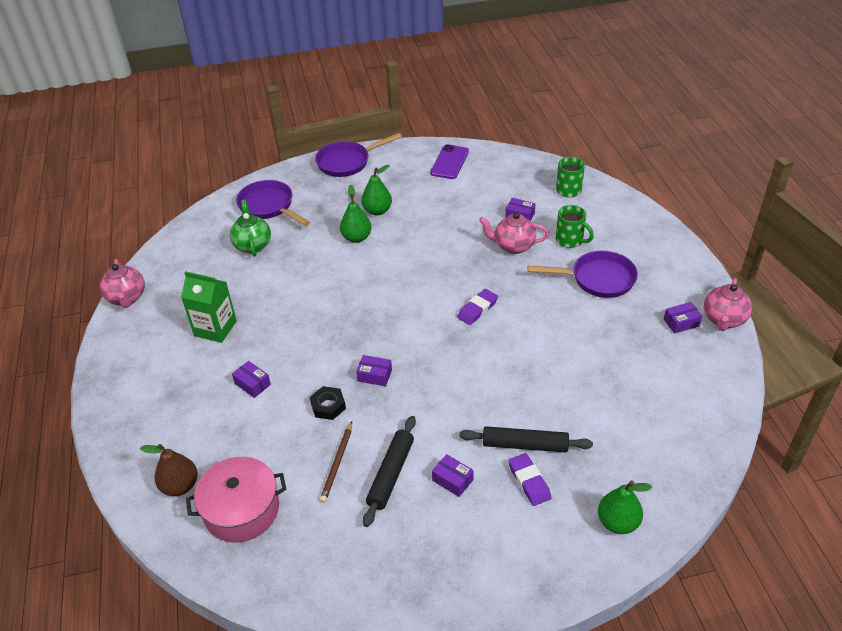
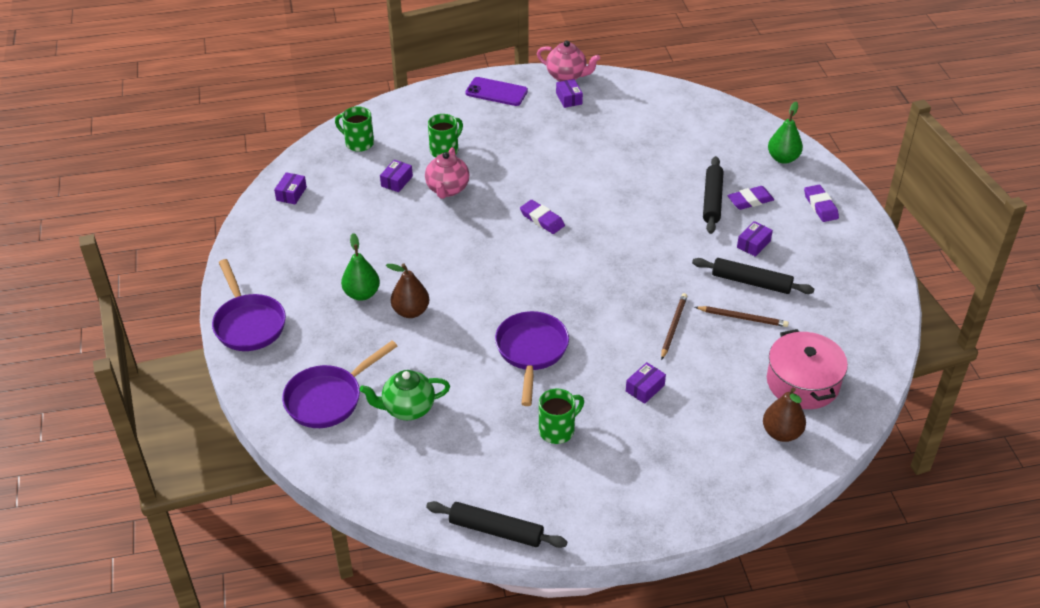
camera: 90 degrees left, 0 degrees up
pink teapot [100,259,145,308] -> black rolling pin [426,501,567,548]
green carton [181,271,237,343] -> green mug [539,388,584,444]
black nut [310,386,346,420] -> brown pencil [661,293,687,360]
green pear [340,185,372,243] -> brown pear [386,263,429,318]
purple box [356,355,392,386] -> purple box moved to [274,172,307,204]
purple phone [430,144,469,179] -> purple phone moved to [465,77,528,106]
purple pan [528,251,638,298] -> purple pan moved to [495,311,569,406]
none -> purple eraser [804,185,839,222]

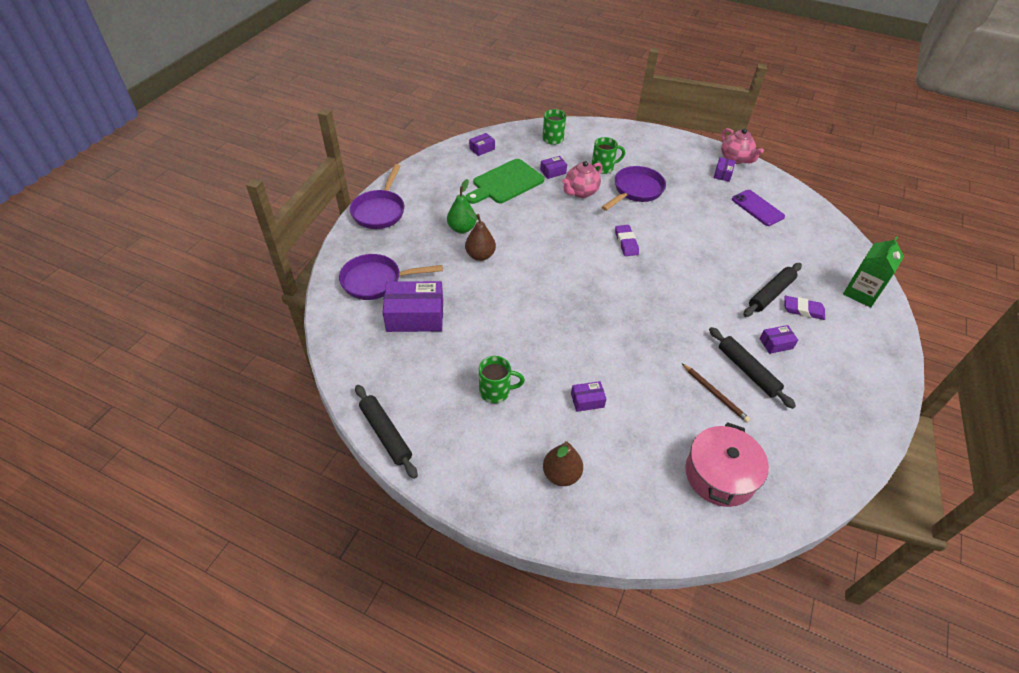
camera: 35 degrees right, 5 degrees up
green teapot [360,370,450,420] -> purple box [383,281,443,332]
purple phone [465,77,528,106] -> purple phone moved to [732,190,785,226]
purple pan [495,311,569,406] -> purple pan moved to [602,166,666,211]
brown pencil [661,293,687,360] -> none
brown pear [763,388,806,442] -> brown pear moved to [543,441,583,486]
green pear [768,102,803,164] -> green carton [843,236,904,308]
purple eraser [804,185,839,222] -> none
none -> green cutting board [466,159,544,204]

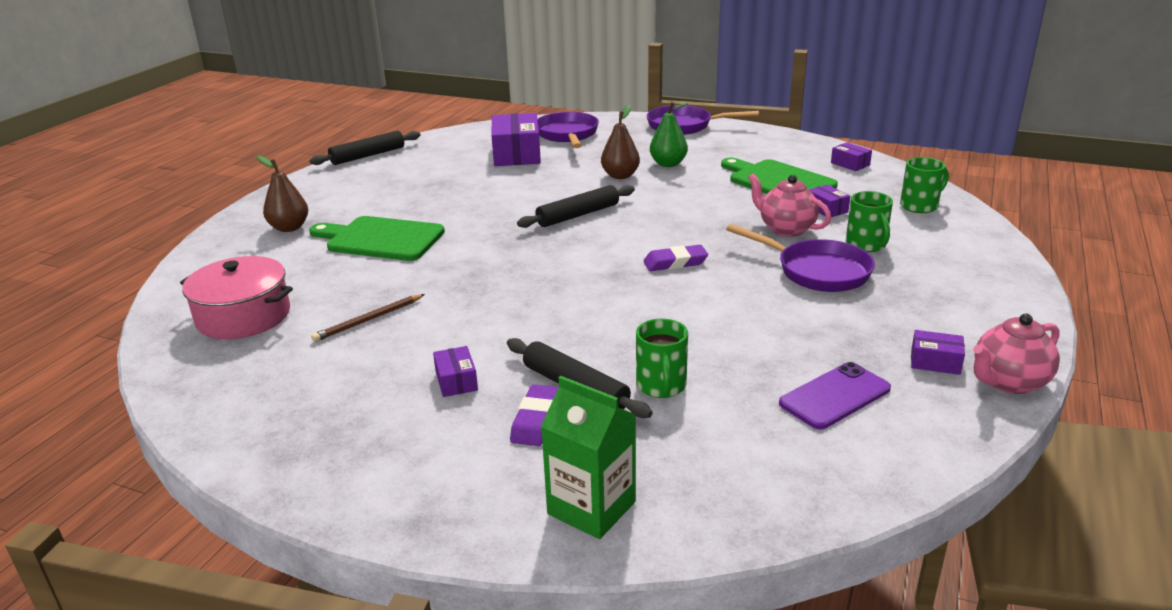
camera: 90 degrees right, 20 degrees down
green mug [479,356,525,403] -> green mug moved to [636,319,688,398]
purple box [571,381,606,412] -> green cutting board [309,216,445,261]
black rolling pin [709,327,796,409] -> black rolling pin moved to [517,185,635,228]

